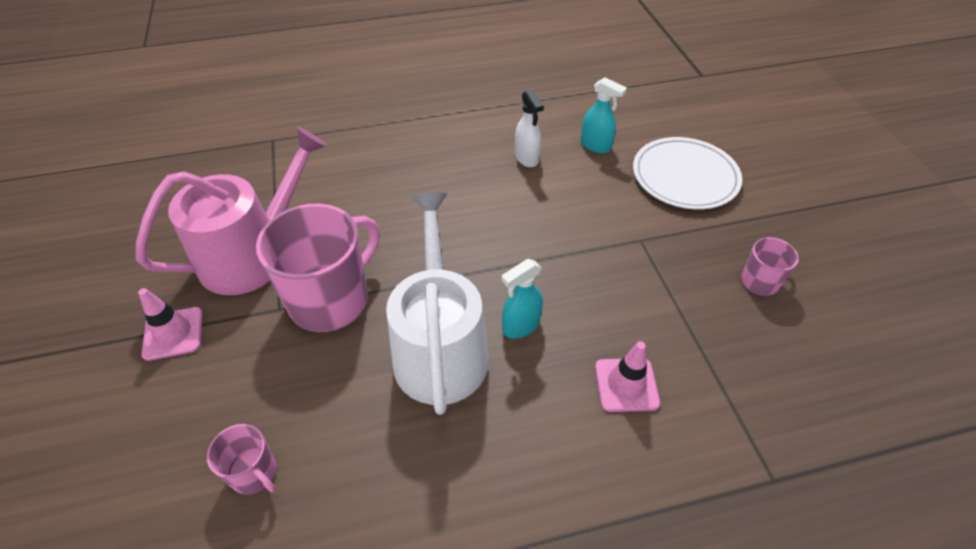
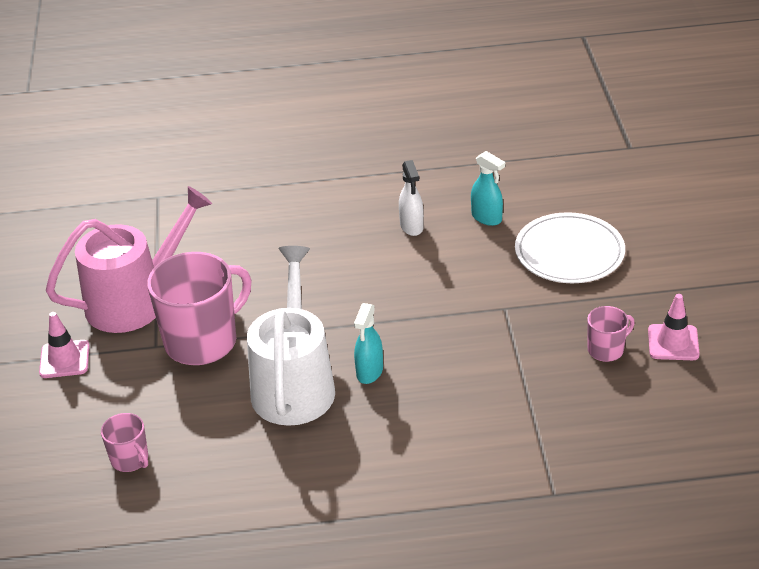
camera: 10 degrees right, 10 degrees down
turquoise spray bottle [501,259,543,339] -> turquoise spray bottle turned 45 degrees counterclockwise [354,303,383,384]
pink traffic cone [595,341,660,412] -> pink traffic cone moved to [648,294,700,360]

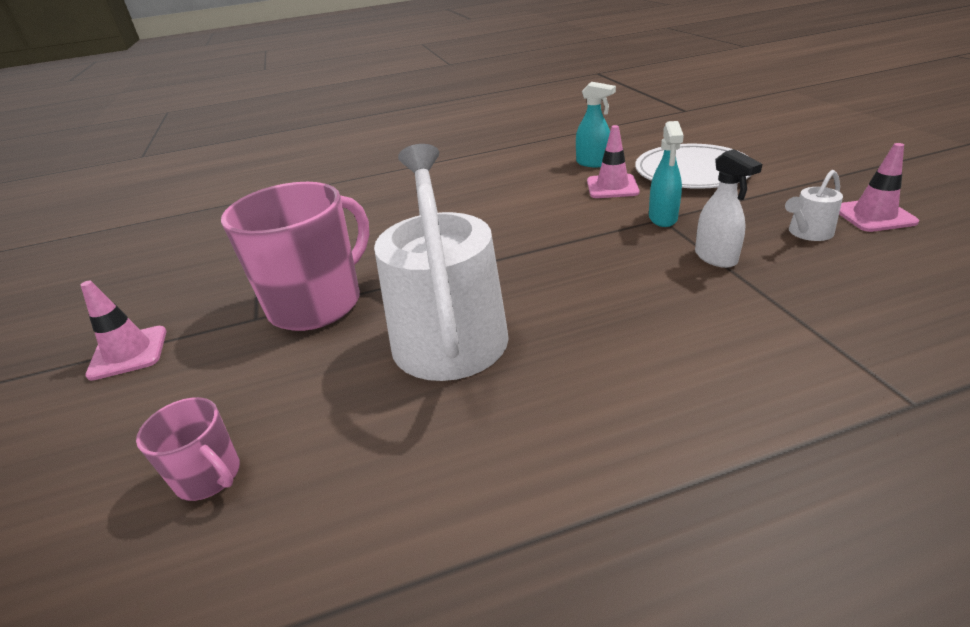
camera: 10 degrees left, 5 degrees down
pink watering can [45,186,212,333] -> none
turquoise spray bottle [354,303,383,384] -> turquoise spray bottle moved to [649,121,684,227]
white spray bottle [399,160,424,236] -> white spray bottle moved to [695,149,762,268]
pink mug [587,306,635,362] -> white watering can [785,170,843,241]
none -> pink traffic cone [587,125,639,198]

